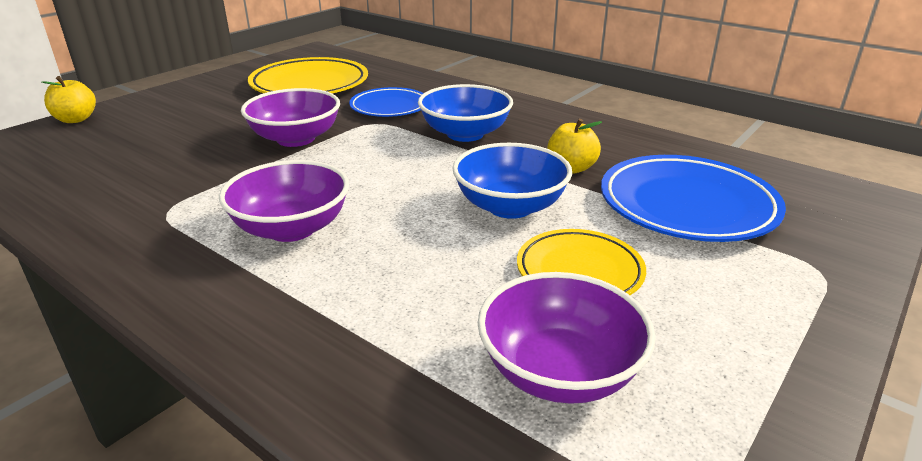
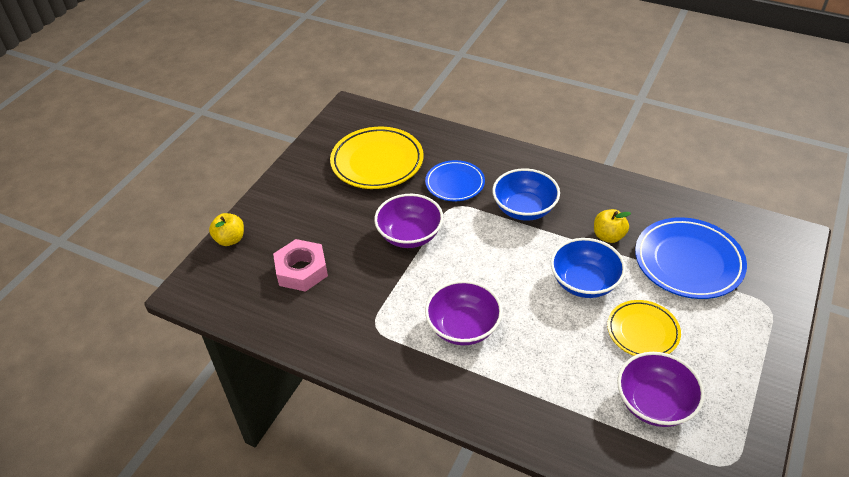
camera: 10 degrees left, 15 degrees up
none -> pink nut [273,239,328,292]

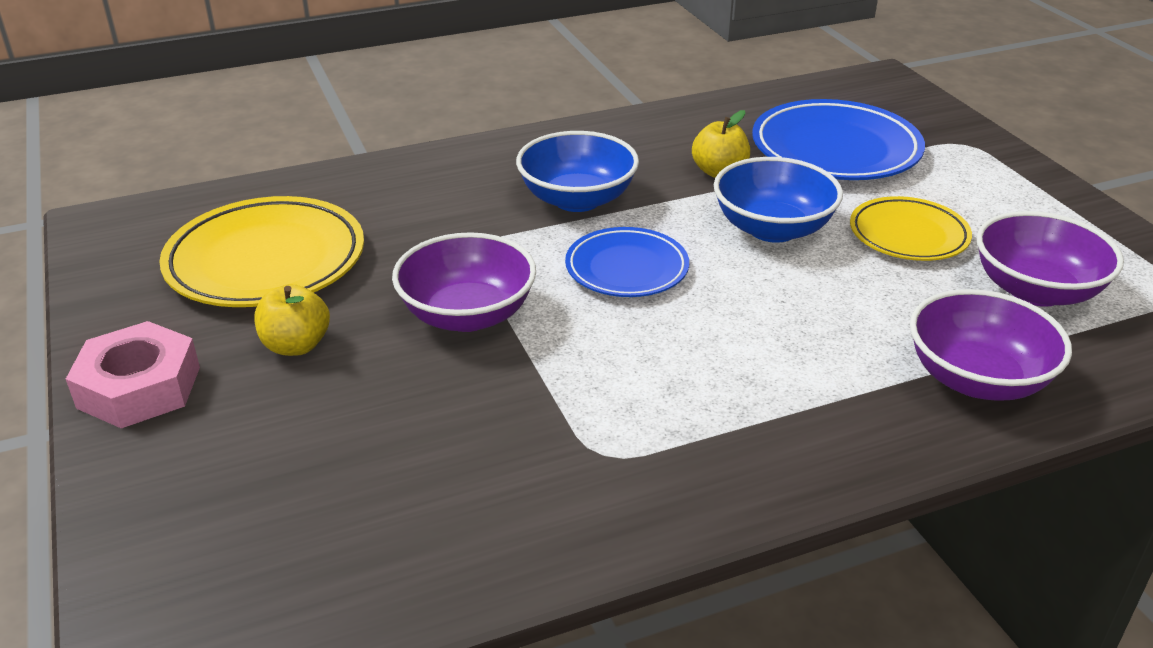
camera: 50 degrees left, 10 degrees down
yellow apple [209,213,244,246] -> yellow apple moved to [254,284,330,356]
pink nut [273,239,328,292] -> pink nut moved to [66,321,200,428]
blue plate [425,160,485,201] -> blue plate moved to [565,227,689,297]
purple bowl [425,280,502,345] -> purple bowl moved to [910,289,1072,401]

